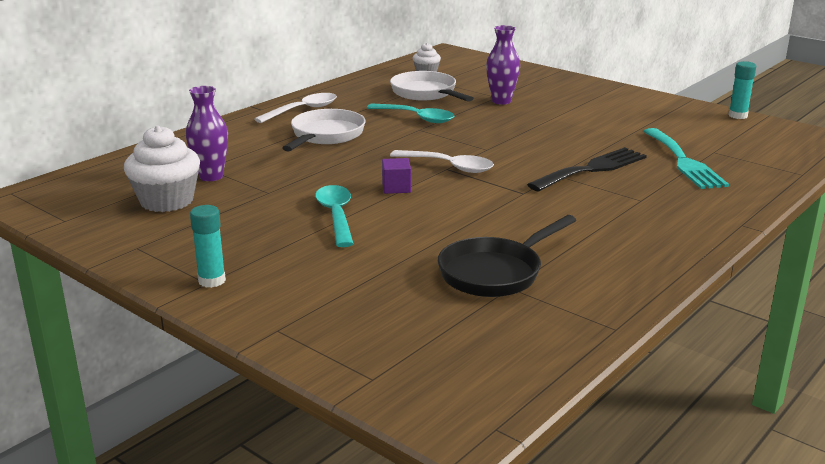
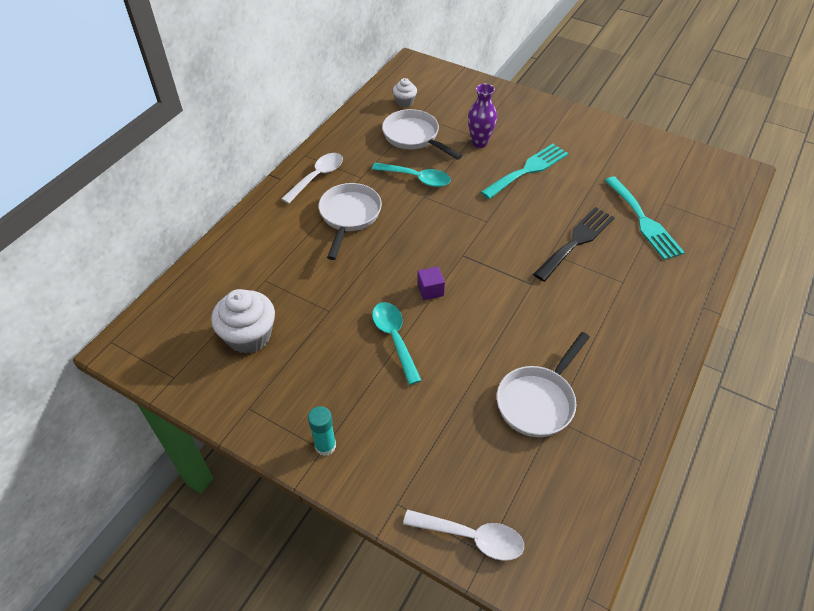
camera: 10 degrees left, 25 degrees up
purple vase [186,86,228,181] -> none
white spoon [390,150,494,173] -> white spoon moved to [403,510,524,561]
black pan [438,215,576,297] -> white pan [497,332,590,437]
turquoise glue stick [729,61,756,119] -> none
none -> turquoise fork [481,144,568,199]

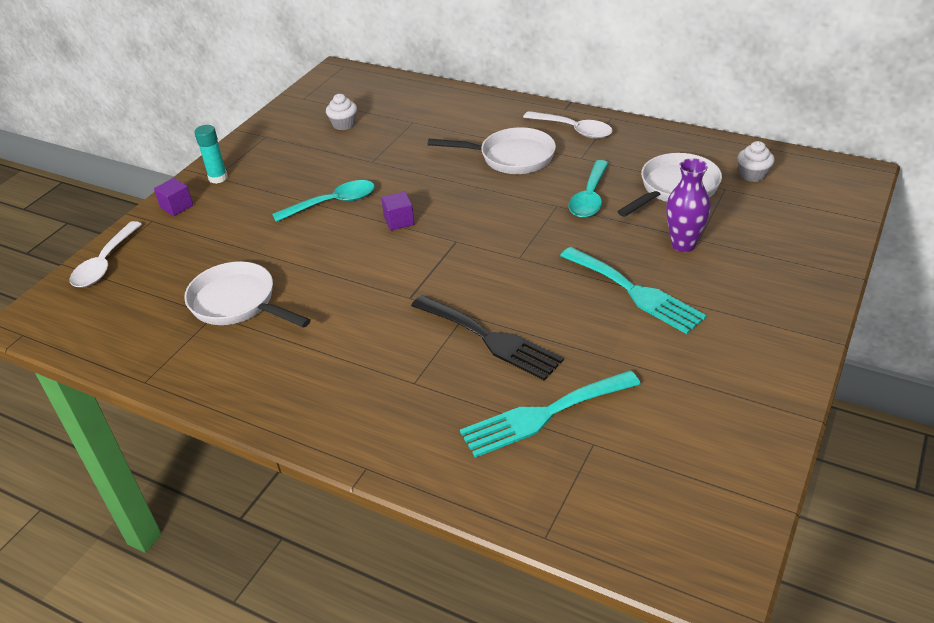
camera: 90 degrees right, 10 degrees down
white cupcake [211,289,275,354] -> white cupcake [326,94,357,130], size x0.54
none -> purple cube [154,178,193,216]

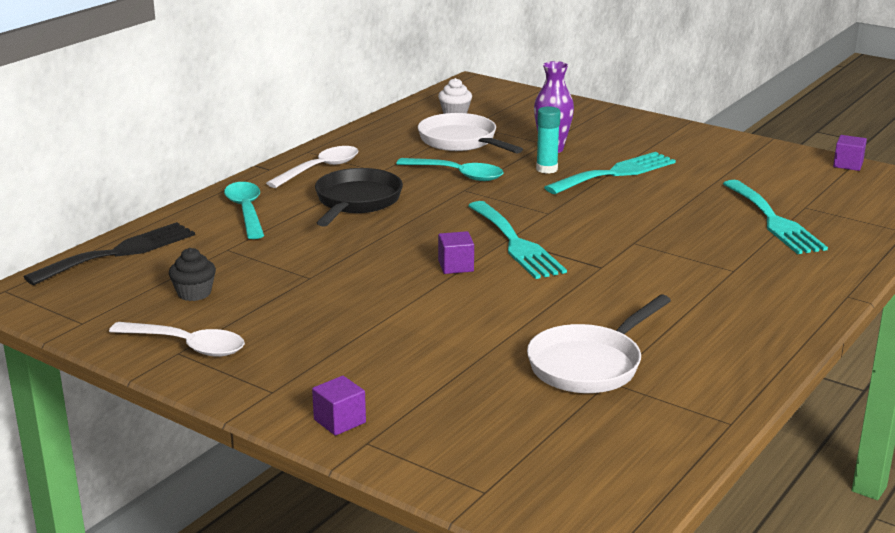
camera: 85 degrees left, 15 degrees down
white spoon [69,221,142,287] -> white spoon moved to [109,322,245,357]
turquoise glue stick [194,125,228,184] -> turquoise glue stick moved to [536,106,561,174]
turquoise spoon [272,180,375,222] -> turquoise spoon moved to [224,182,264,239]
white cupcake [326,94,357,130] -> black cupcake [169,248,216,301]
black fork [411,295,564,380] -> black fork moved to [24,222,195,285]
white pan [428,127,556,174] -> black pan [315,168,403,227]
none -> turquoise fork [468,201,567,279]
none -> purple cube [833,135,867,171]

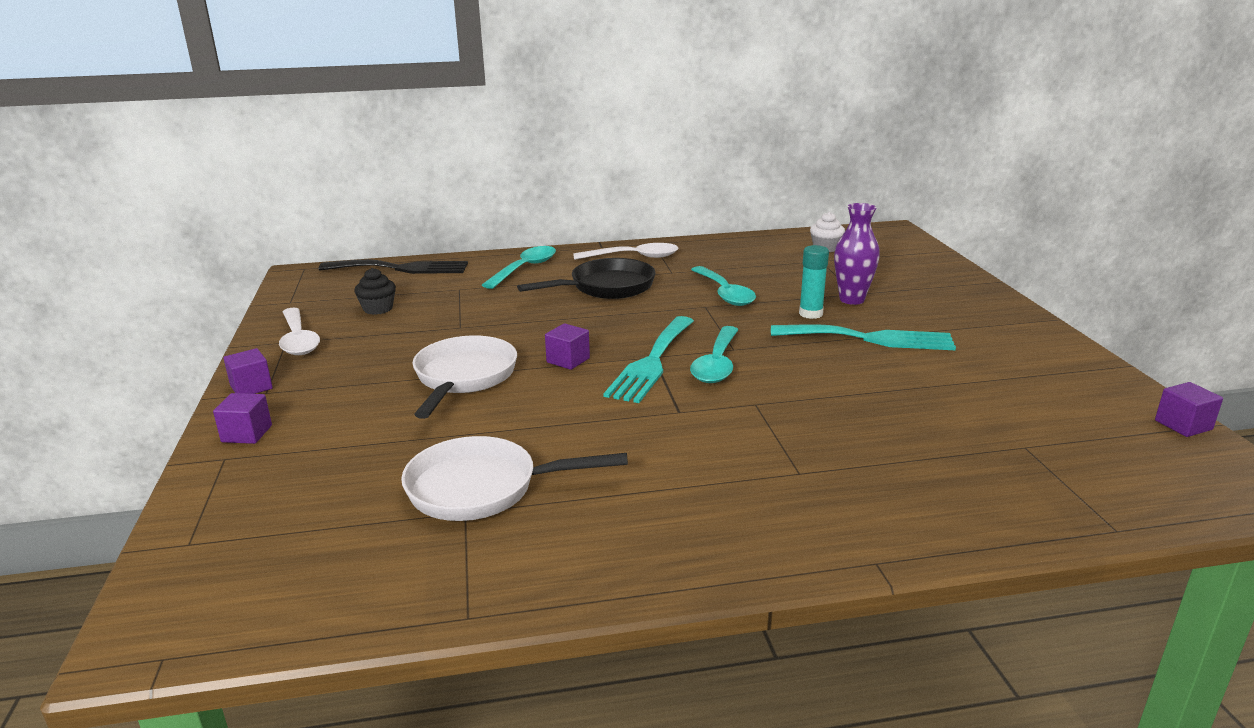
camera: 45 degrees right, 0 degrees up
white pan [418,113,523,154] -> white pan moved to [412,335,517,419]
turquoise fork [723,180,828,254] -> none
none -> purple cube [223,348,273,394]
none -> turquoise spoon [690,326,739,383]

